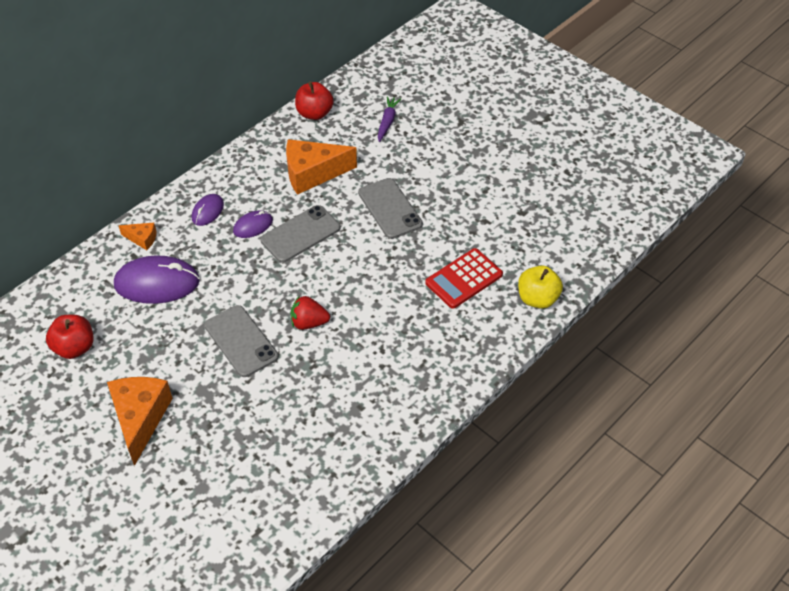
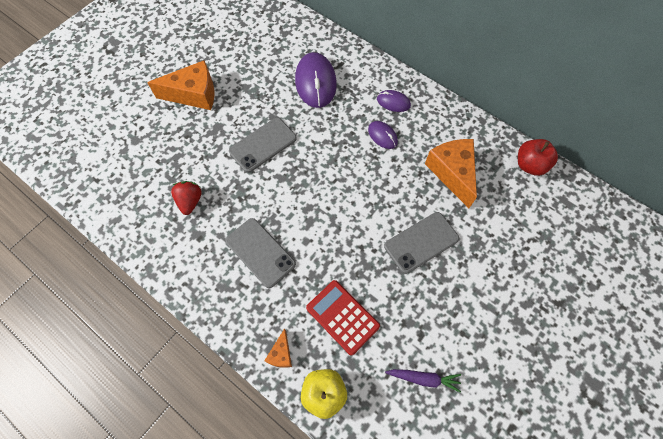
camera: 85 degrees right, 15 degrees up
red apple [46,315,94,359] -> none
orange cheese [119,223,157,250] -> orange cheese moved to [264,328,292,368]
grey phone [260,205,340,263] -> grey phone moved to [226,218,296,288]
red strawberry [291,295,330,330] -> red strawberry moved to [171,181,202,215]
purple carrot [378,96,401,142] -> purple carrot moved to [385,369,461,392]

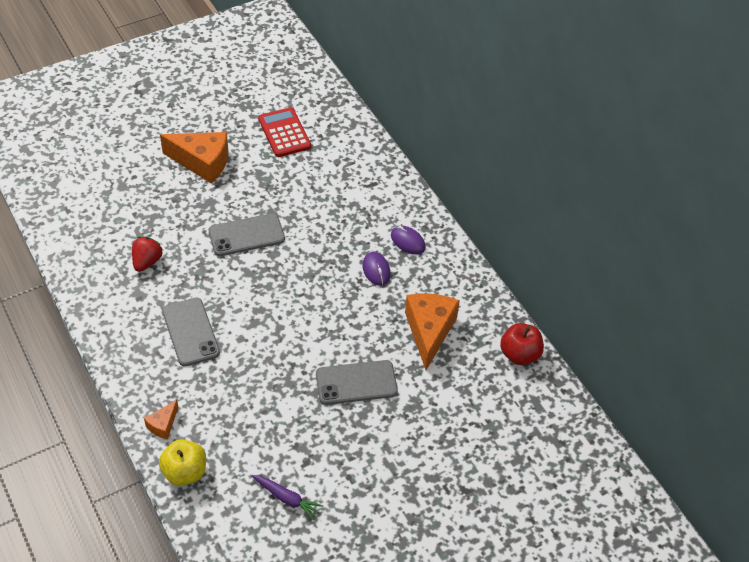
camera: 20 degrees right, 15 degrees down
purple mouse [295,52,337,108] -> none
red calculator [306,280,380,356] -> red calculator moved to [258,107,311,157]

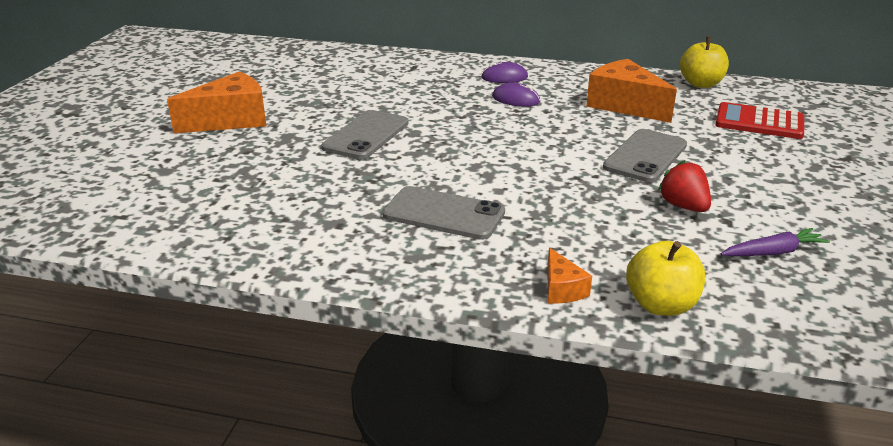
camera: 45 degrees left, 20 degrees down
red strawberry [132,237,163,272] -> red strawberry moved to [658,160,711,212]
red calculator [258,107,311,157] -> red calculator moved to [715,102,804,139]
red apple [500,323,544,365] -> yellow apple [680,37,729,88]

